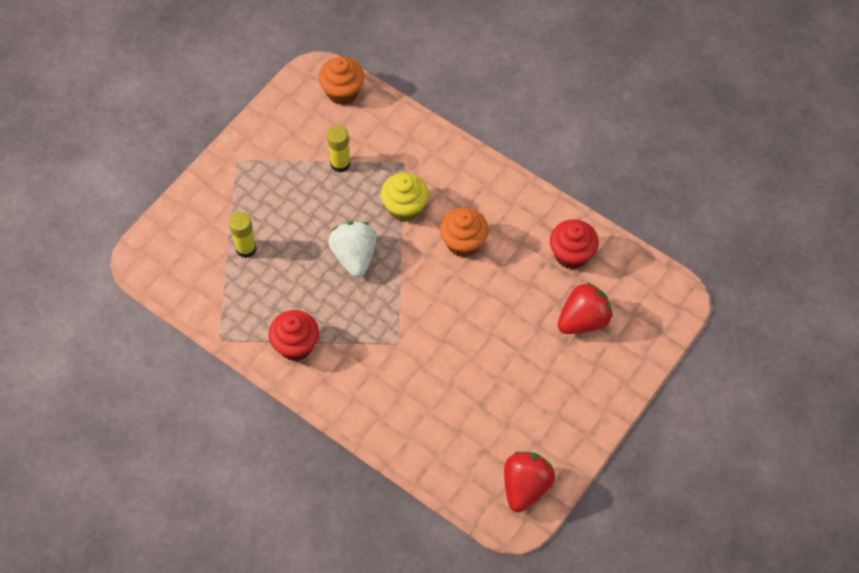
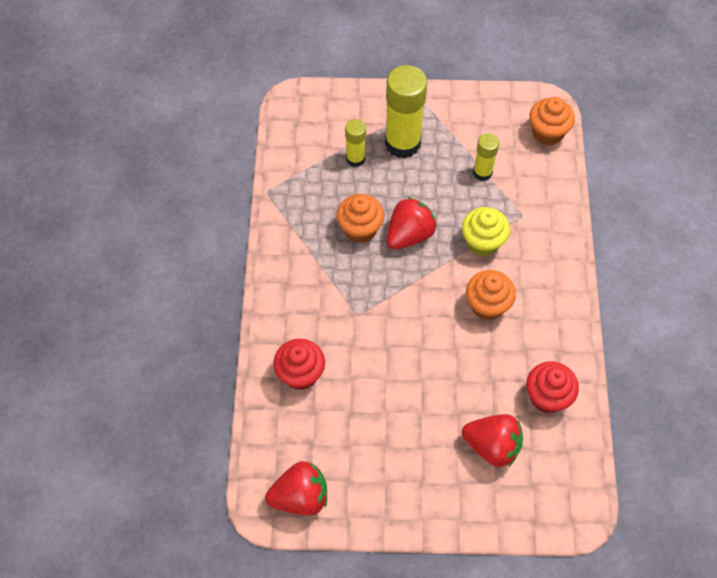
camera: 55 degrees right, 0 degrees up
red cupcake [269,310,319,361] -> red cupcake moved to [273,339,325,390]
white strawberry [328,222,377,277] -> red strawberry [386,197,437,250]
none -> orange cupcake [337,194,384,243]
none -> yellow glue stick [385,65,427,158]

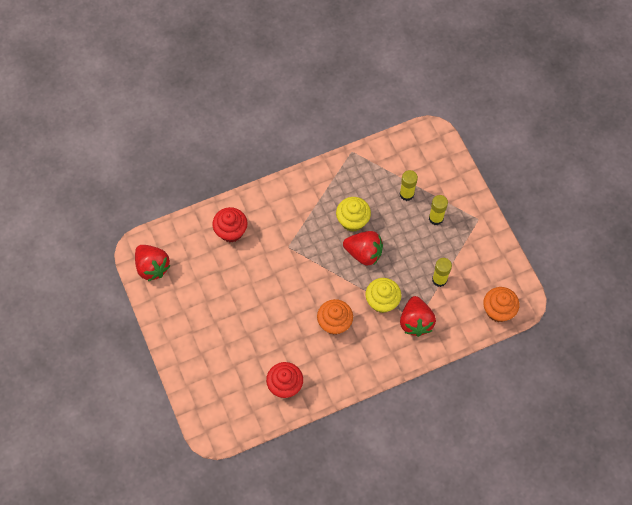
camera: 65 degrees right, 5 degrees up
orange cupcake [337,194,384,243] -> yellow cupcake [336,197,371,232]
yellow glue stick [385,65,427,158] -> yellow glue stick [429,195,448,225], size x0.53
red strawberry [462,414,523,467] -> red strawberry moved to [400,296,436,337]

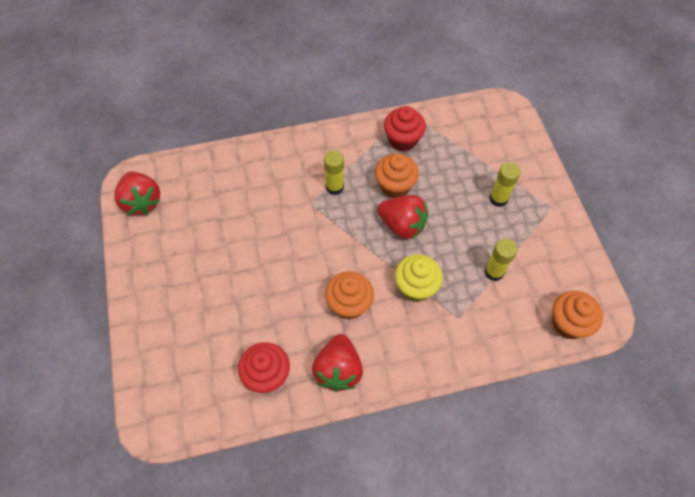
camera: 10 degrees right, 5 degrees down
red cupcake [212,207,248,242] -> red cupcake moved to [384,106,426,152]
yellow cupcake [336,197,371,232] -> orange cupcake [375,153,419,198]
yellow glue stick [400,170,418,201] -> yellow glue stick moved to [324,150,344,195]
red strawberry [400,296,436,337] -> red strawberry moved to [312,334,363,392]

